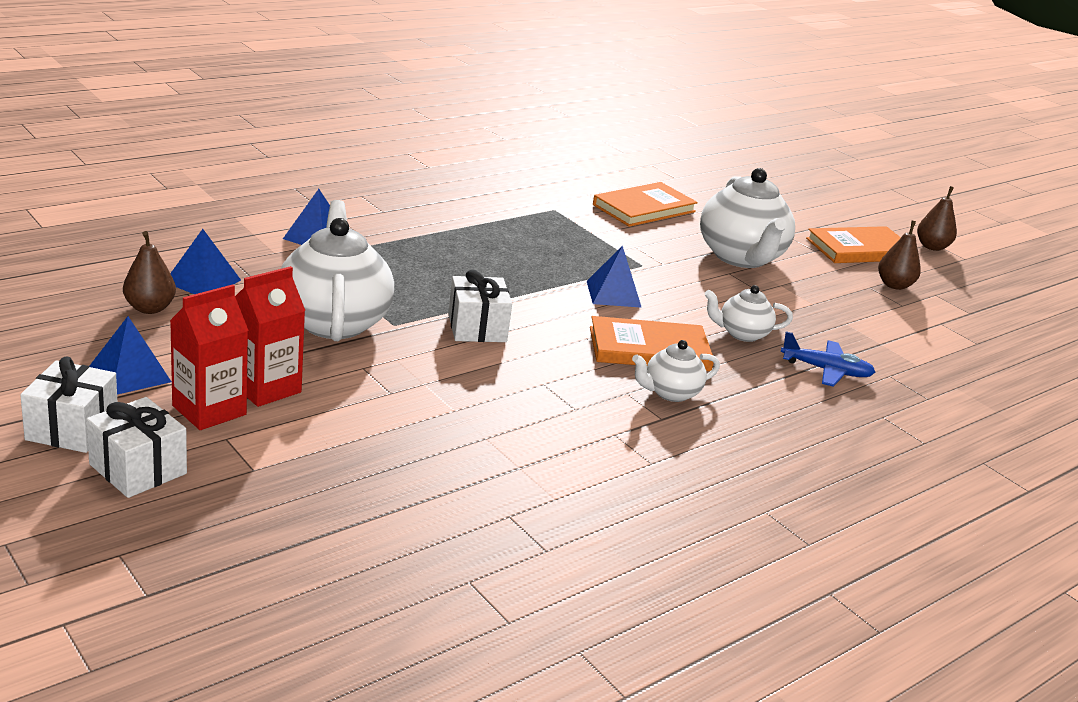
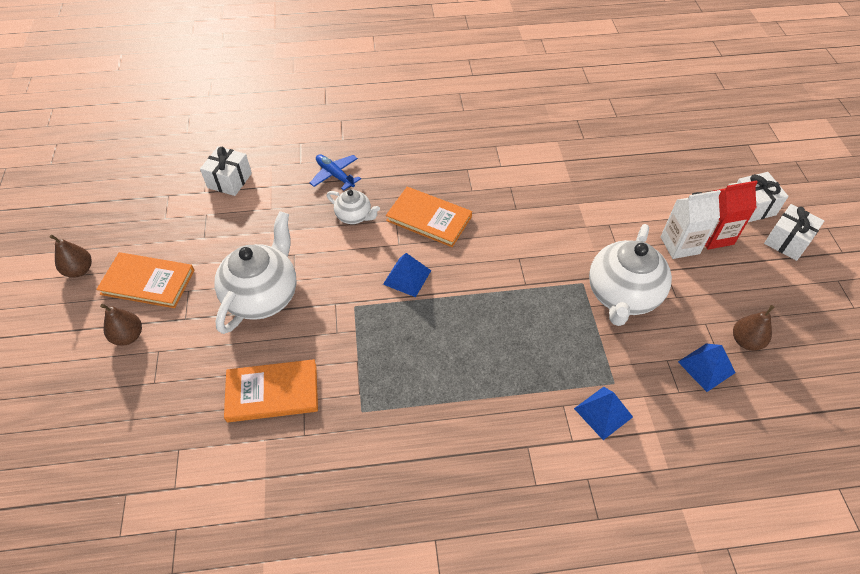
camera: 145 degrees left, 25 degrees up
blue pyramid [90,316,172,395] -> none
red carton [235,266,305,407] -> white carton [661,190,721,259]
white gift [448,269,512,342] -> white gift moved to [200,146,252,196]
white teapot [632,340,720,402] -> none
brown pear [878,221,921,290] -> brown pear moved to [100,304,142,346]

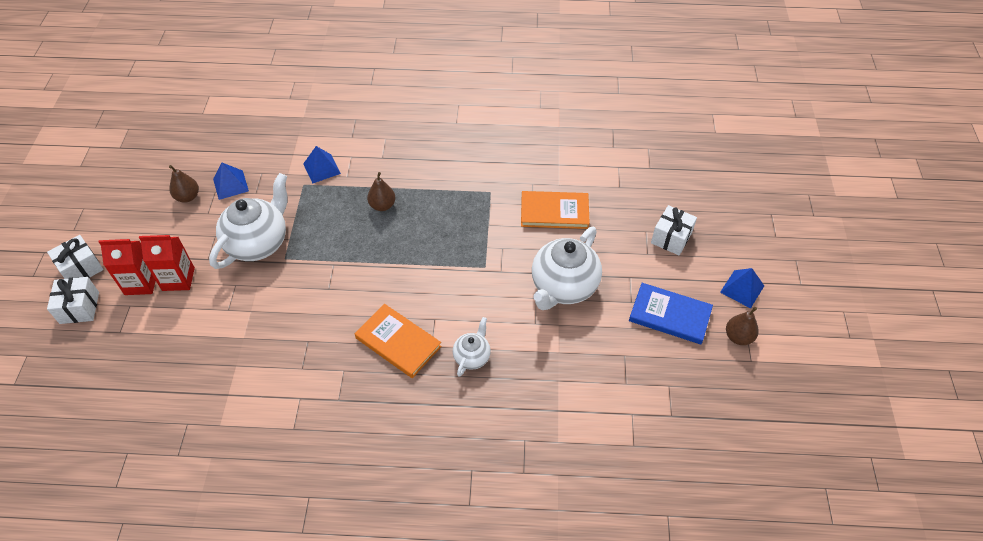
camera: 170 degrees left, 0 degrees up
orange book [96,252,194,308] -> blue book [629,283,713,344]
brown pear [100,304,142,346] -> brown pear moved to [367,172,396,211]
white gift [200,146,252,196] -> white gift moved to [651,205,697,255]
blue plane [310,155,361,191] -> none
white teapot [327,190,380,224] -> white teapot turned 75 degrees clockwise [453,317,491,377]
blue pyramid [383,253,431,297] -> blue pyramid moved to [720,268,764,308]
white carton [661,190,721,259] -> red carton [139,235,195,291]

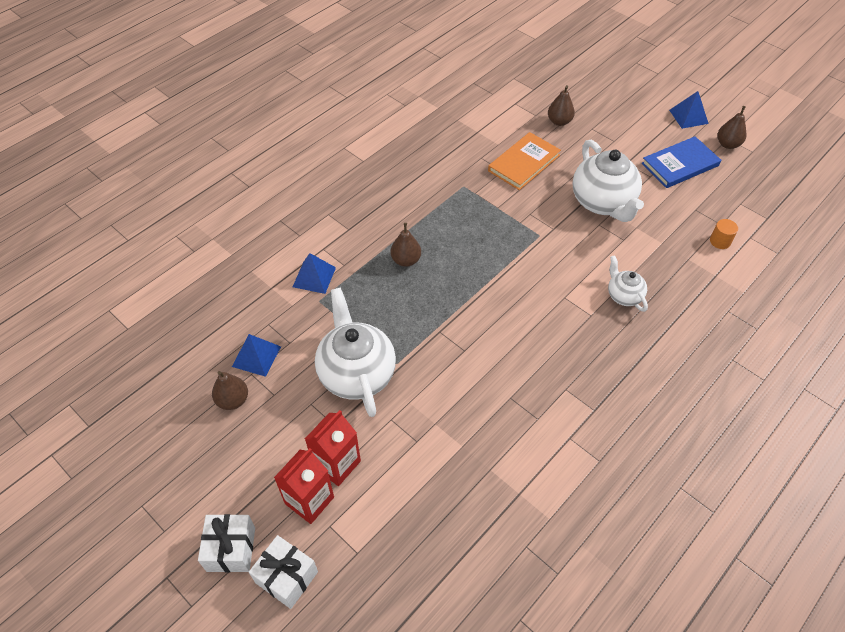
camera: 50 degrees left, 0 degrees up
orange book [355,304,442,378] -> none
white gift [651,205,697,255] -> none
none -> brown pear [548,85,575,126]
none -> orange cylinder [710,219,738,249]

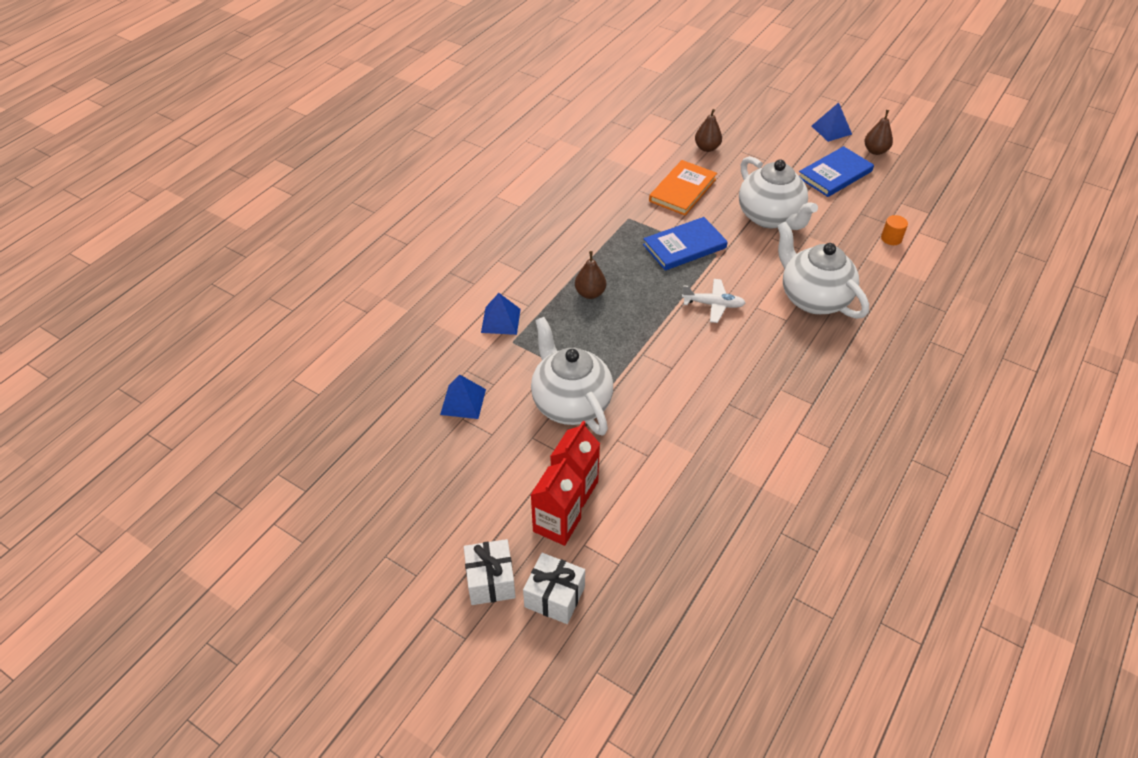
camera: 10 degrees left, 5 degrees down
brown pear [212,371,248,410] -> none
white teapot [608,255,648,312] -> white teapot [777,221,869,319], size x1.94
none -> blue book [643,217,728,271]
none -> white plane [682,279,746,323]

